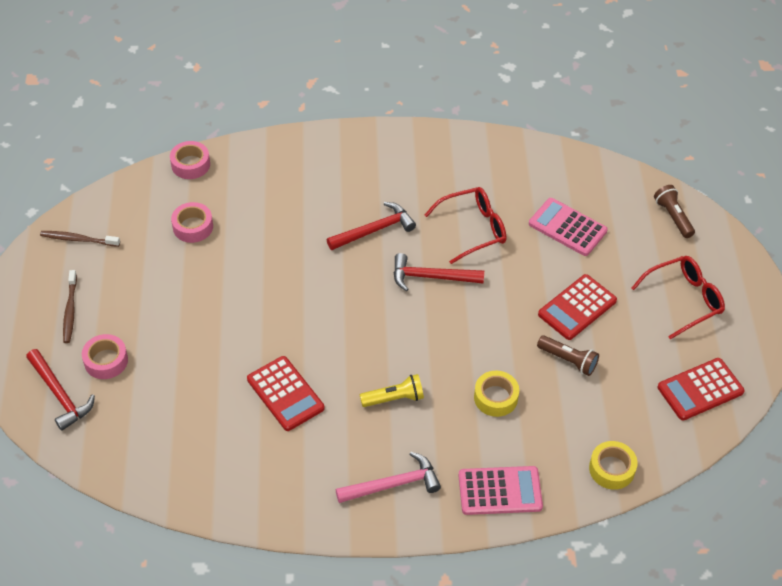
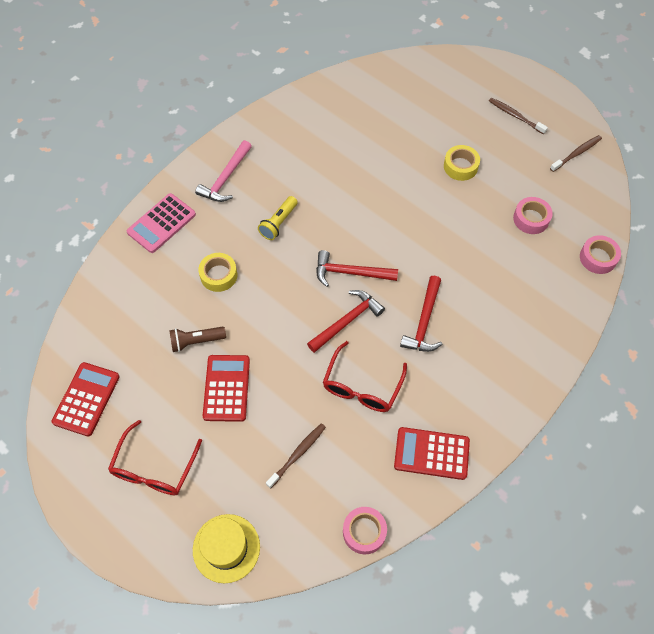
camera: 135 degrees right, 10 degrees up
red hammer [26,349,95,431] -> red hammer moved to [316,250,398,287]
pink tape [82,334,128,379] -> pink tape moved to [343,507,387,554]
red calculator [247,356,325,431] -> red calculator moved to [394,427,470,480]
pink calculator [529,198,608,256] -> brown toothbrush [266,423,326,489]
yellow tape [589,441,638,490] -> yellow tape moved to [444,145,480,181]
brown flashlight [654,185,695,238] -> yellow hat [193,514,260,583]

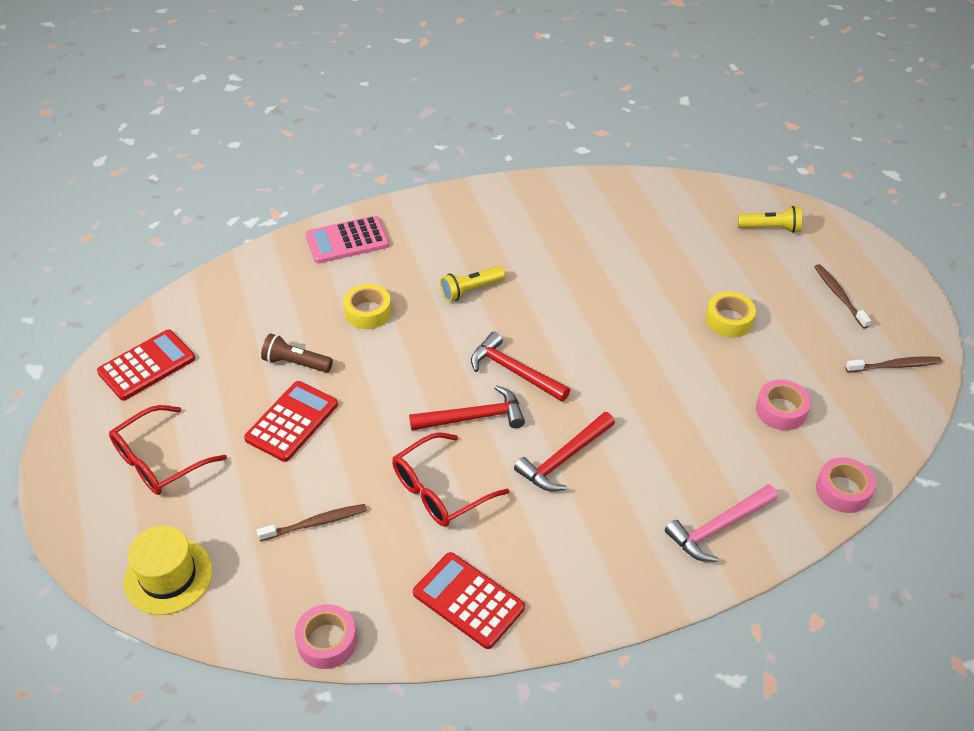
camera: 30 degrees right, 15 degrees down
pink hammer [195,140,252,202] -> pink hammer moved to [665,484,778,562]
none -> yellow flashlight [738,206,802,233]

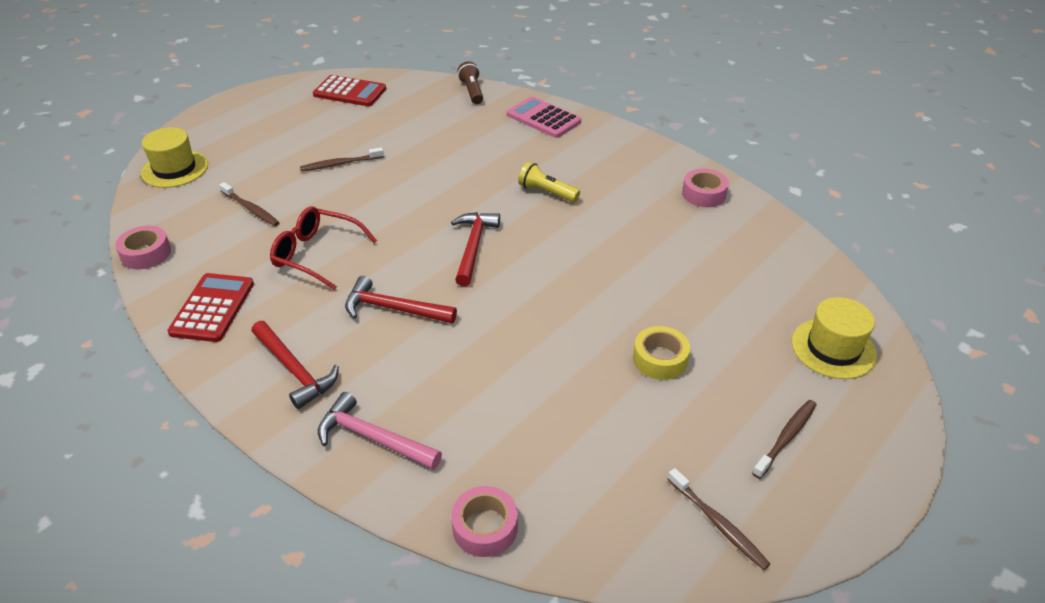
camera: 60 degrees right, 5 degrees down
red glasses [109,405,227,495] -> none
red calculator [244,381,338,462] -> brown toothbrush [300,147,384,171]
brown flashlight [261,334,333,373] -> brown flashlight moved to [458,61,483,104]
yellow tape [343,284,391,329] -> none
red hammer [409,385,525,430] -> red hammer moved to [251,321,339,409]
yellow flashlight [738,206,802,233] -> yellow hat [792,297,877,379]
pink tape [756,380,811,430] -> pink tape moved to [682,169,729,207]

